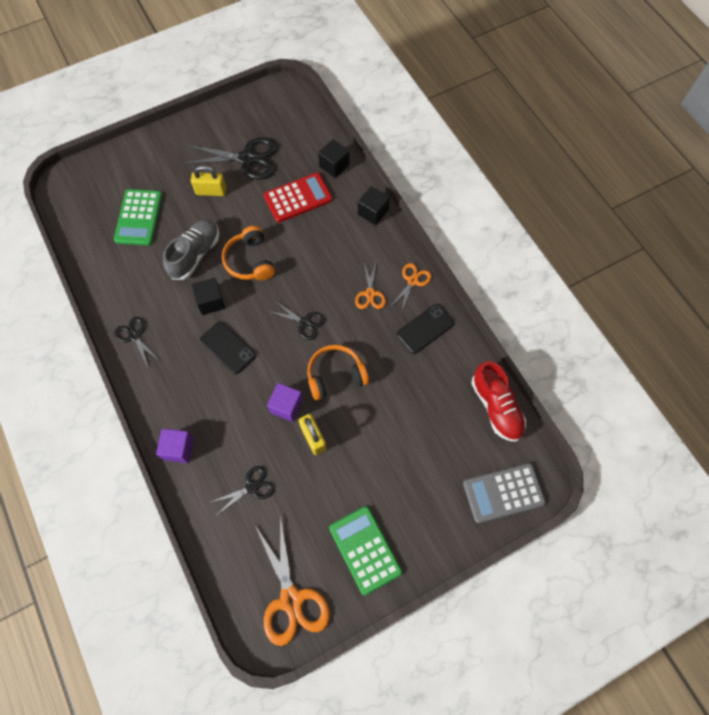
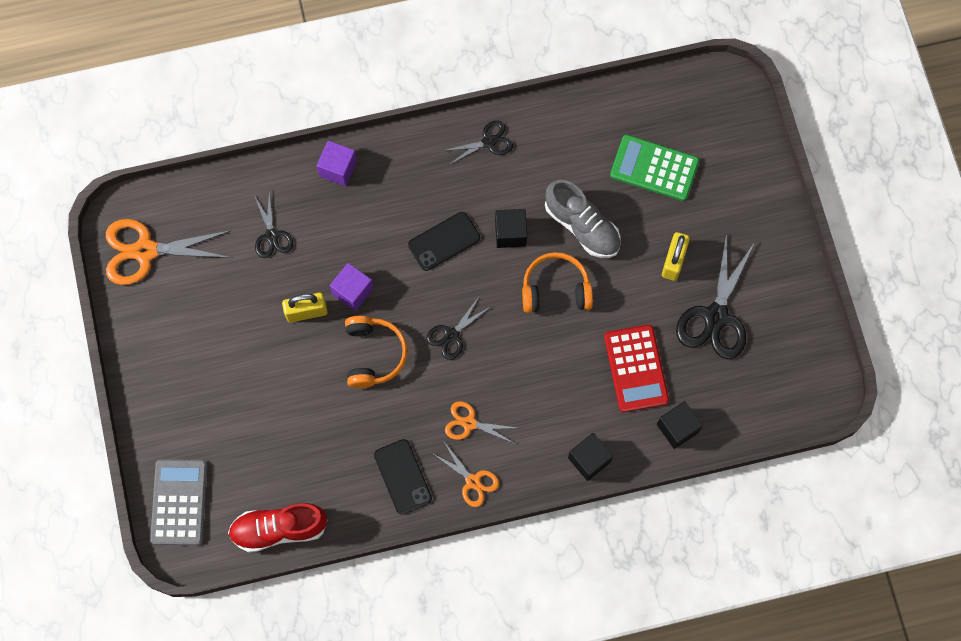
camera: 105 degrees right, 5 degrees up
green calculator [329,506,402,595] -> none

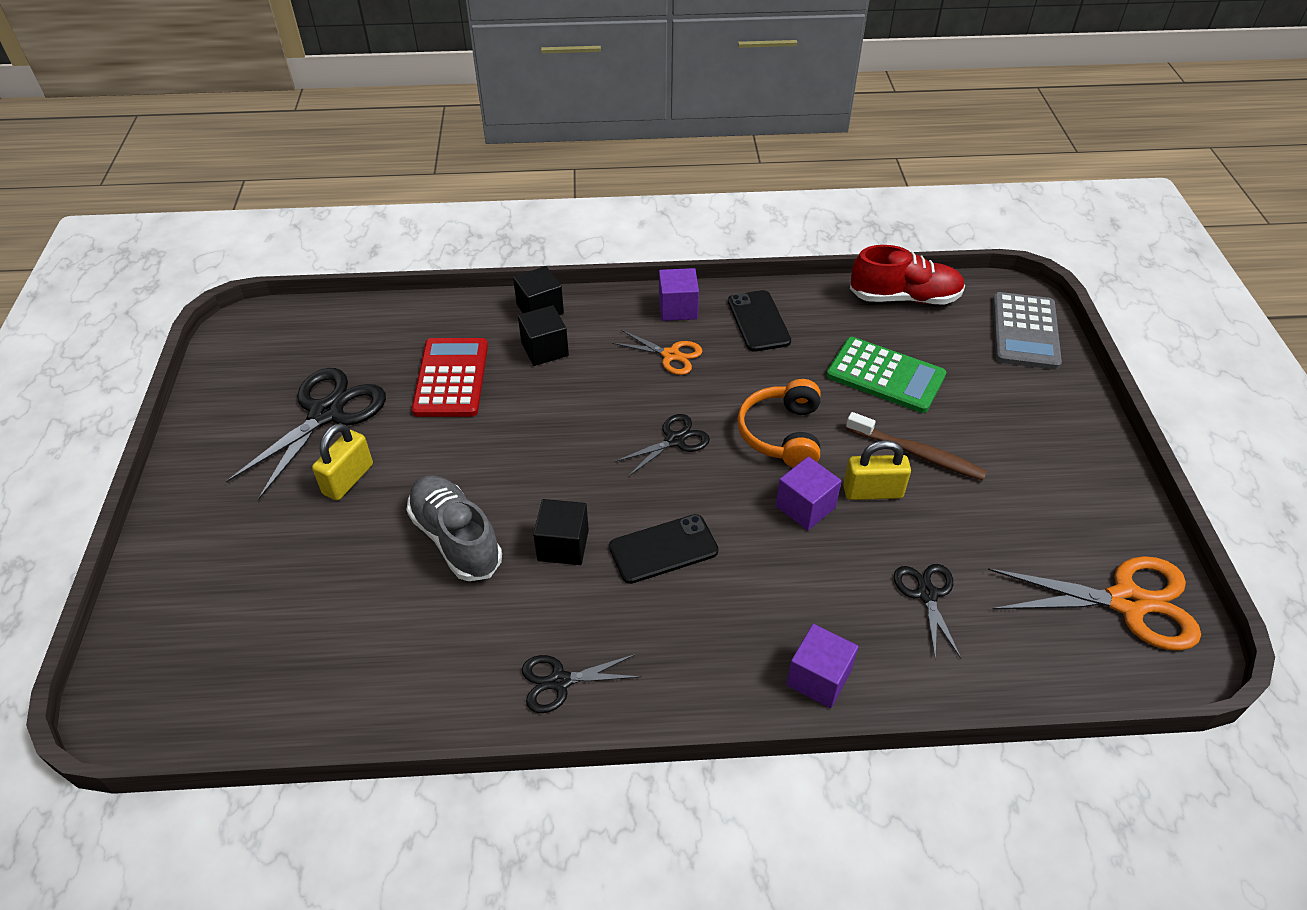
camera: 170 degrees left, 25 degrees down
orange scissors [432,442,499,507] -> purple cube [659,268,699,321]
orange headphones [522,252,593,313] -> none
green calculator [610,135,699,201] -> green calculator moved to [826,337,946,413]
black cube [657,401,703,449] -> black cube moved to [518,305,569,366]
none -> brown toothbrush [846,412,987,480]

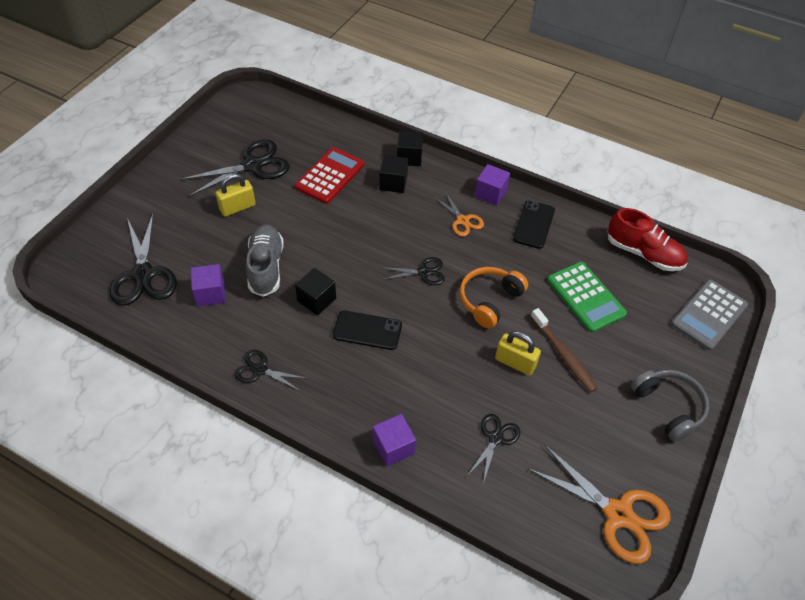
camera: 30 degrees right, 5 degrees up
purple cube [776,457,842,530] -> purple cube moved to [191,264,226,306]
none -> black scissors [110,214,177,306]
none -> grey headphones [631,370,709,442]

